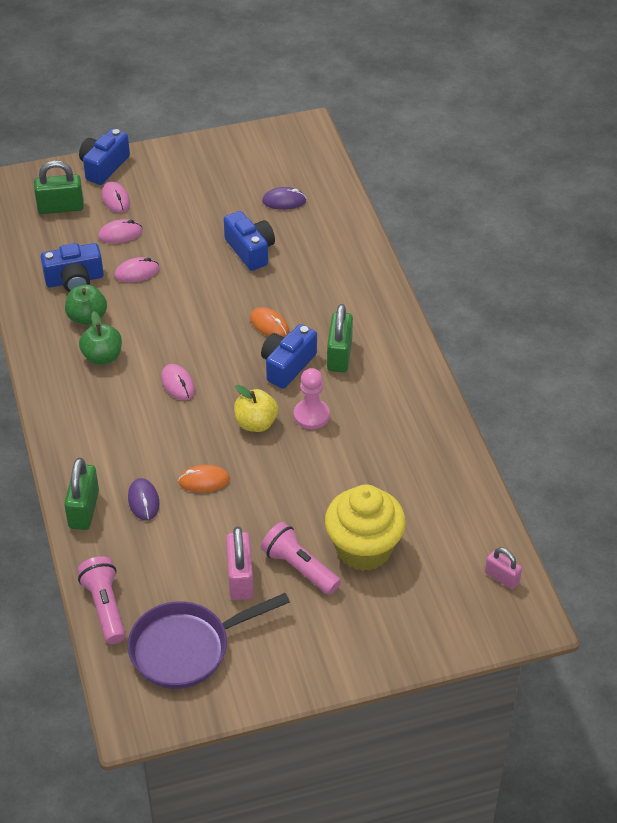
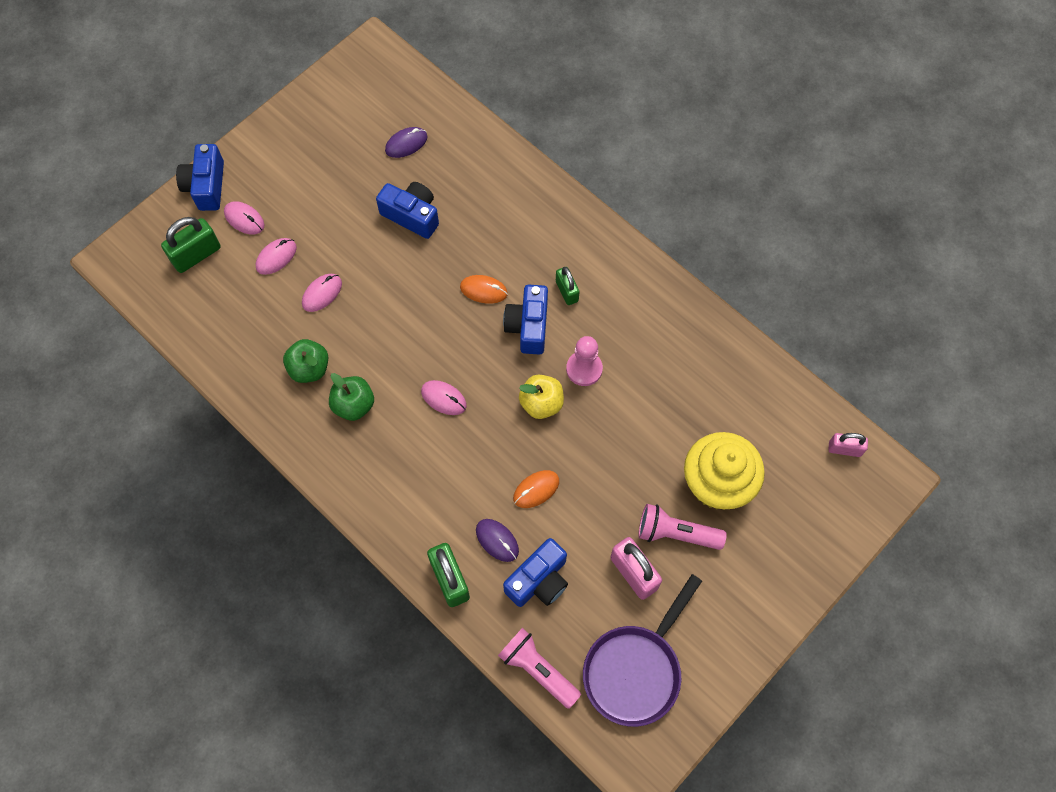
camera: 30 degrees left, 20 degrees up
blue camera [41,243,104,292] -> blue camera moved to [503,538,568,607]
green padlock [327,304,353,372] -> green padlock [556,267,580,305], size x0.63

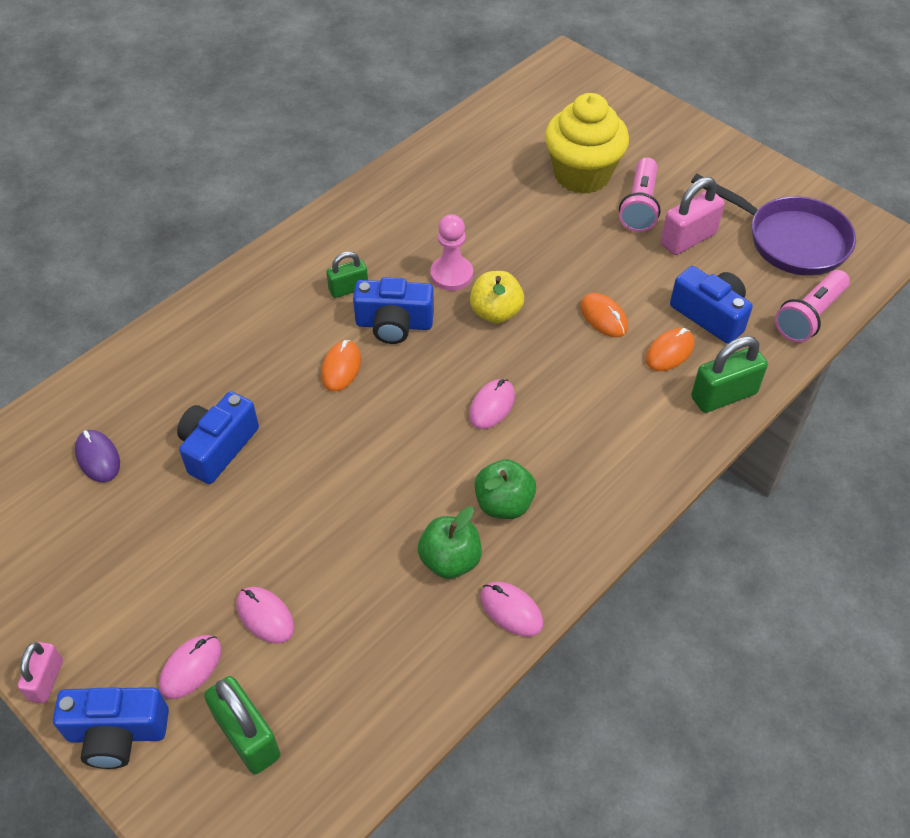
camera: 90 degrees left, 15 degrees down
pink mouse [302,274,342,312] -> pink mouse moved to [480,582,543,637]
purple mouse [476,519,519,562] -> orange mouse [646,328,694,371]
pink padlock [828,433,868,457] -> pink padlock moved to [17,642,63,704]

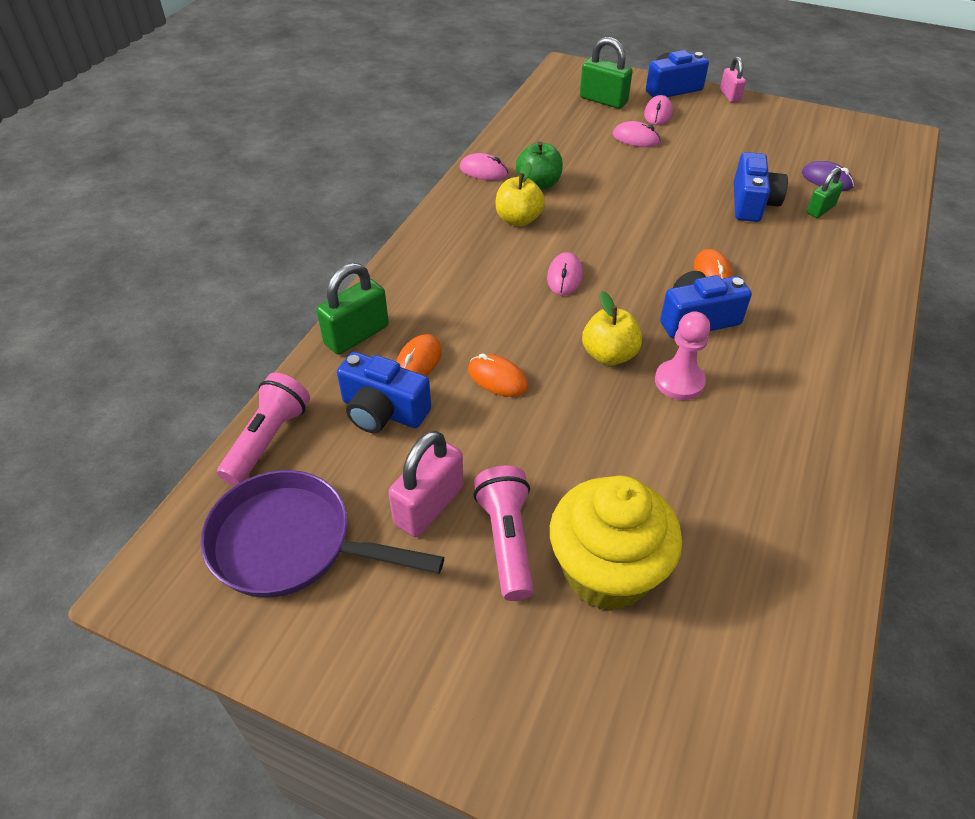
camera: 160 degrees right, 5 degrees down
green padlock [326,251,368,298] -> green padlock moved to [807,167,844,218]
green apple [475,459,536,519] -> yellow apple [495,162,545,226]

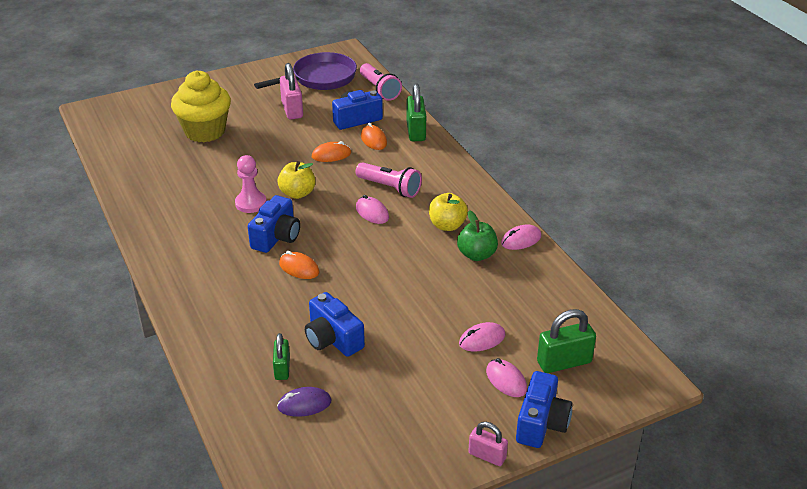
camera: 130 degrees right, 10 degrees down
pink flashlight [473,466,534,601] -> pink flashlight moved to [356,162,422,198]

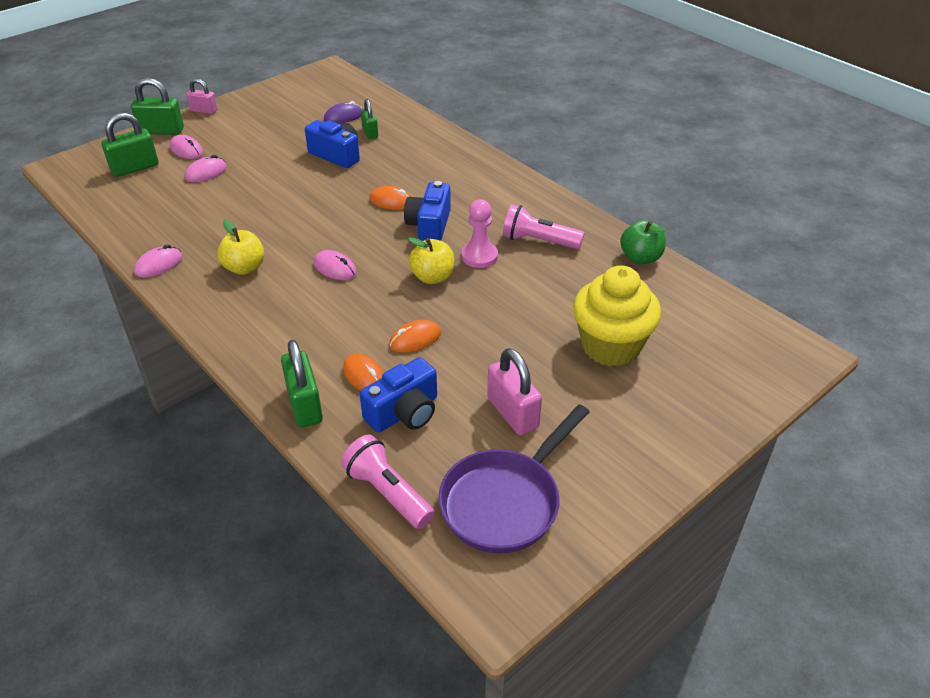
camera: 165 degrees right, 5 degrees up
pink flashlight [356,162,422,198] -> pink flashlight moved to [503,204,584,249]
green apple [457,210,498,261] -> green apple moved to [620,220,666,264]
blue camera [516,371,573,448] -> green padlock [131,78,184,135]

